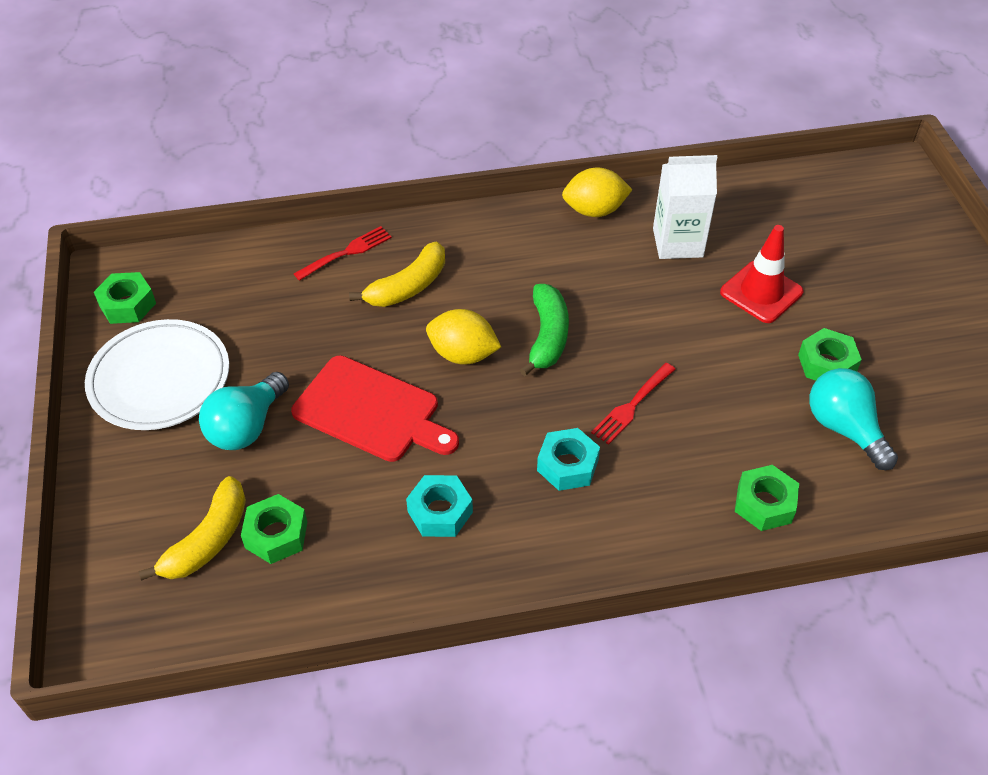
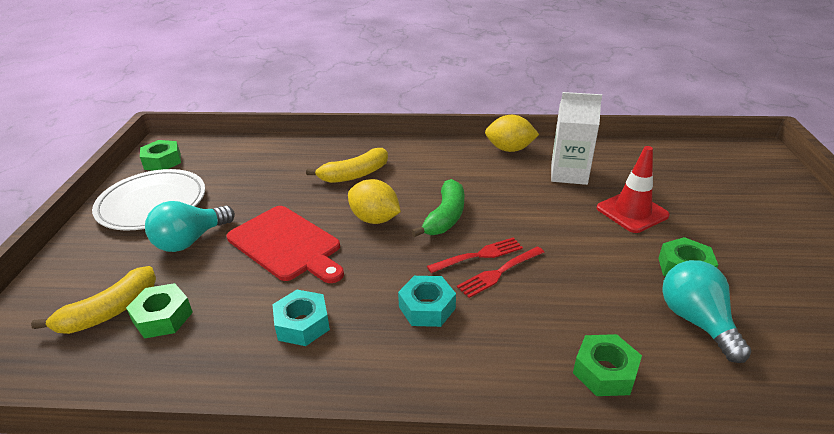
camera: 15 degrees right, 15 degrees down
red fork [294,226,392,281] -> red fork moved to [427,237,523,273]

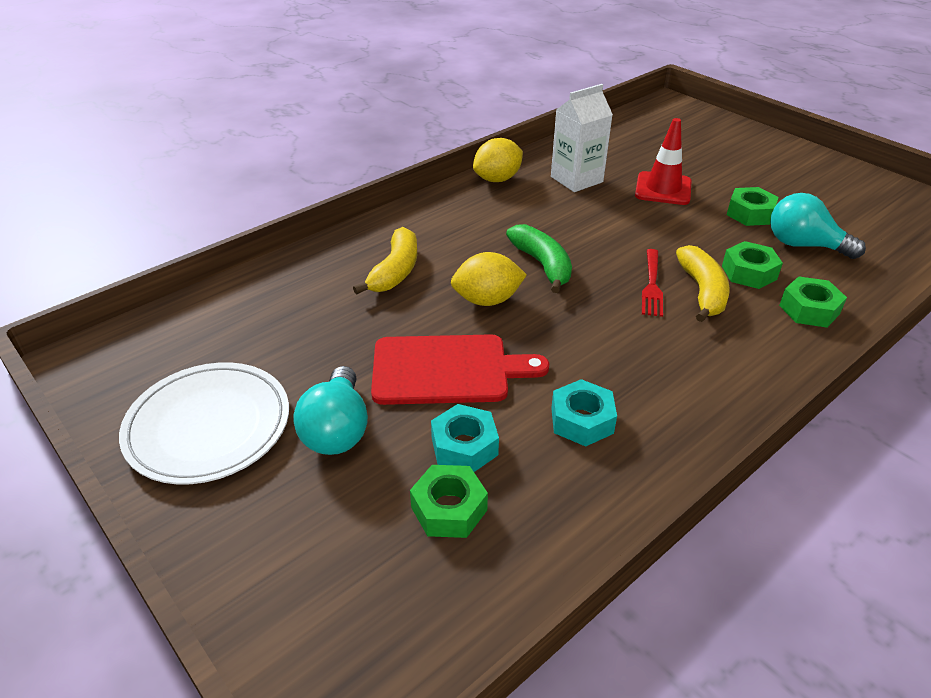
camera: 45 degrees left, 5 degrees up
yellow banana [31,266,156,334] -> yellow banana moved to [676,245,730,322]
green nut [140,140,181,171] -> green nut moved to [722,241,783,289]
turquoise nut [398,276,456,327] -> turquoise nut moved to [431,404,499,472]
red fork [427,237,523,273] -> none

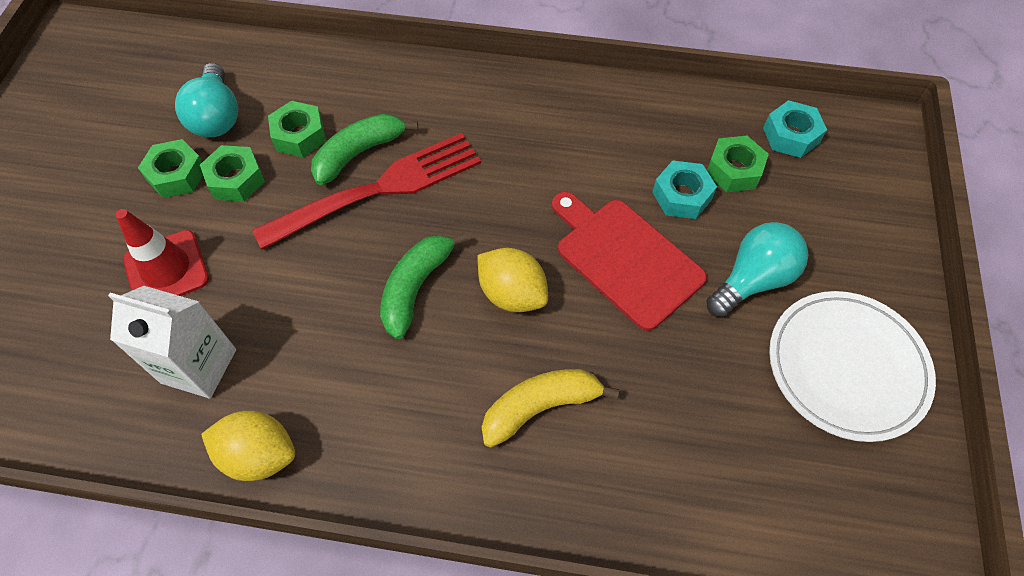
camera: 130 degrees left, 20 degrees up
turquoise nut [551,379,617,446] -> turquoise nut moved to [763,100,827,158]
red fork [642,249,663,317] -> red fork [252,133,481,250], size x2.00
yellow banana [676,245,730,322] -> green banana [311,114,418,185]
green nut [779,276,847,328] -> green nut moved to [200,145,265,202]

